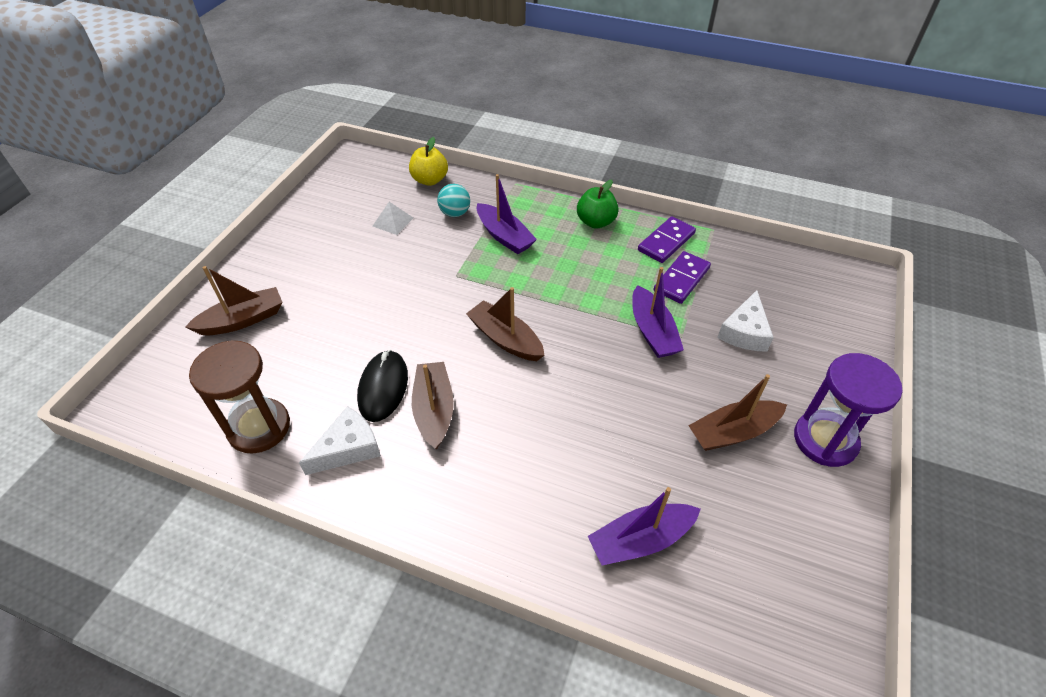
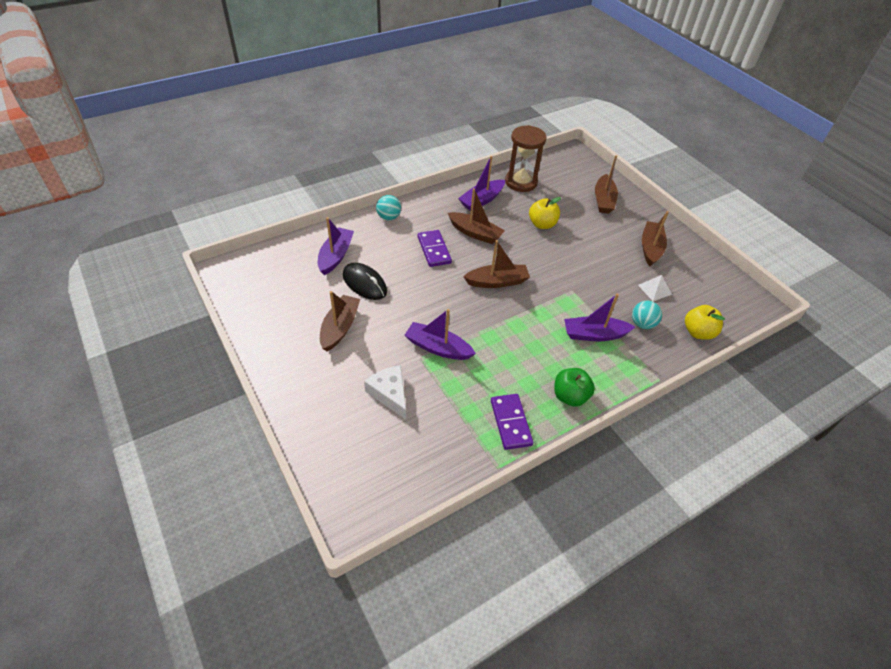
camera: 125 degrees right, 0 degrees up
white cheese [299,406,381,475] -> purple boat [458,156,505,211]
black mouse [357,350,408,422] -> black mouse moved to [343,263,387,300]
purple domino [653,251,711,304] -> purple domino moved to [418,230,452,267]
purple hourglass [794,353,903,467] -> none
none -> turquoise ball [376,195,401,220]
none -> yellow apple [529,197,561,229]
none -> brown boat [642,211,669,266]

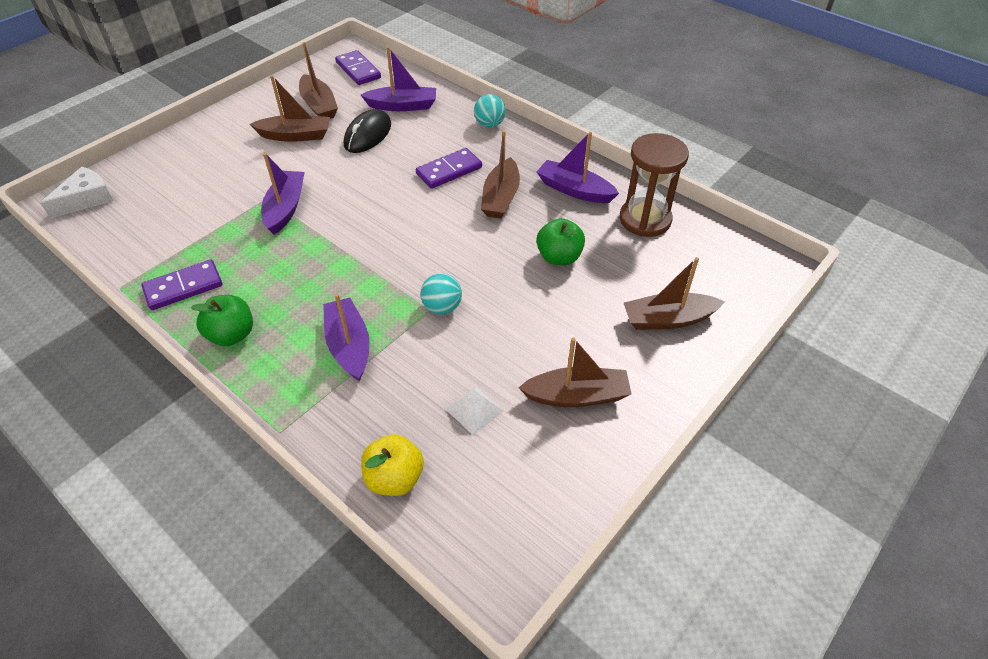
camera: 75 degrees right, 0 degrees up
white cheese [364,365,406,419] -> white cheese moved to [40,167,113,218]
brown boat [463,240,530,288] -> brown boat moved to [299,42,338,119]
yellow apple [529,197,561,229] -> green apple [536,218,585,265]
turquoise ball [632,301,662,329] -> turquoise ball moved to [421,273,462,315]
none -> purple domino [335,50,381,85]

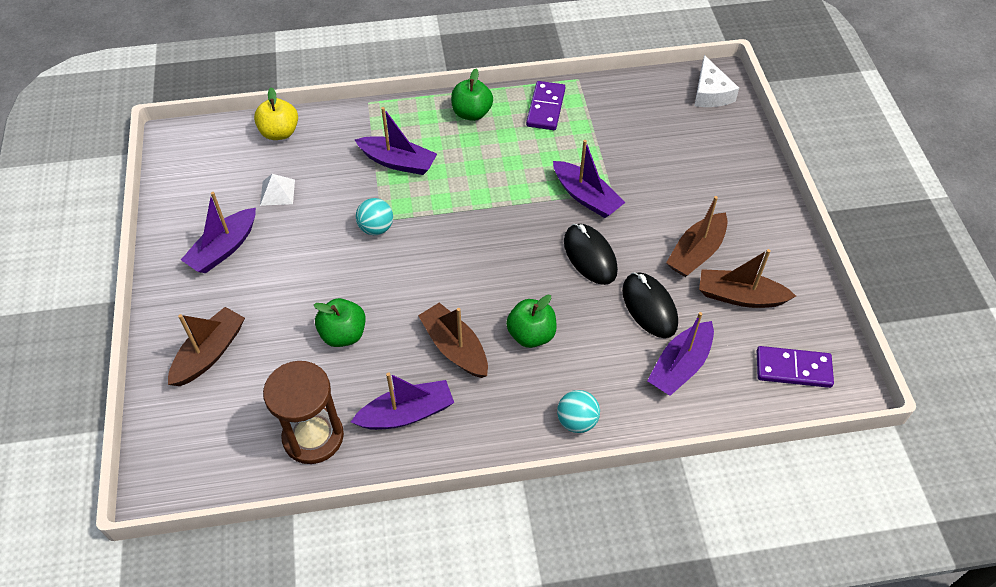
camera: 130 degrees right, 5 degrees up
purple domino [416,148,482,189] -> green apple [506,295,557,348]
brown boat [519,337,632,407] -> purple boat [181,192,256,273]
none -> black mouse [564,224,618,285]

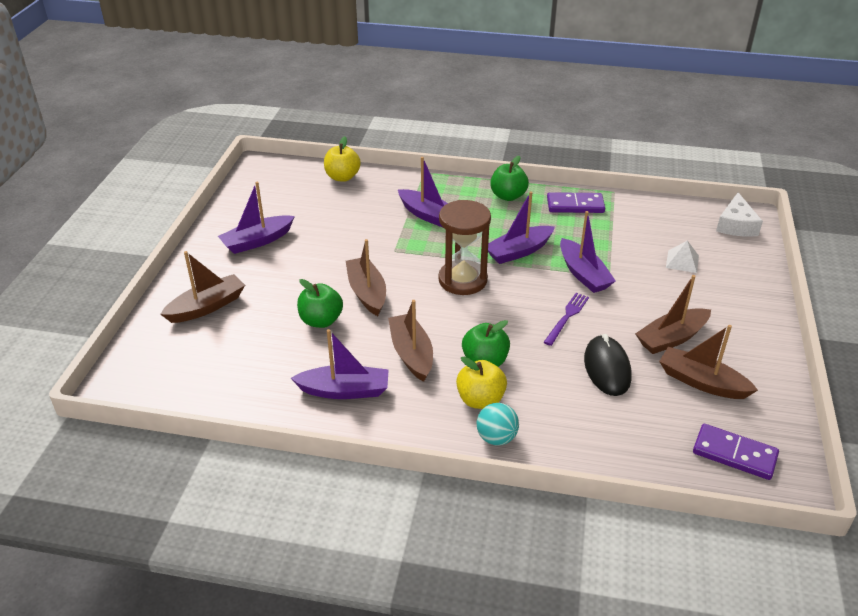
camera: 20 degrees right, 15 degrees down
white pyramid [260,174,295,206] -> white pyramid moved to [666,241,699,273]
brown hourglass [263,361,344,464] -> brown hourglass moved to [438,200,491,295]
turquoise ball [356,198,393,235] -> none
purple domino [526,81,565,130] -> purple domino turned 60 degrees clockwise [547,192,605,213]
black mouse [564,224,618,285] -> purple fork [544,293,589,346]
purple boat [647,312,714,396] -> purple boat moved to [488,191,555,264]
none -> brown boat [346,239,386,316]
none -> yellow apple [456,357,507,409]

